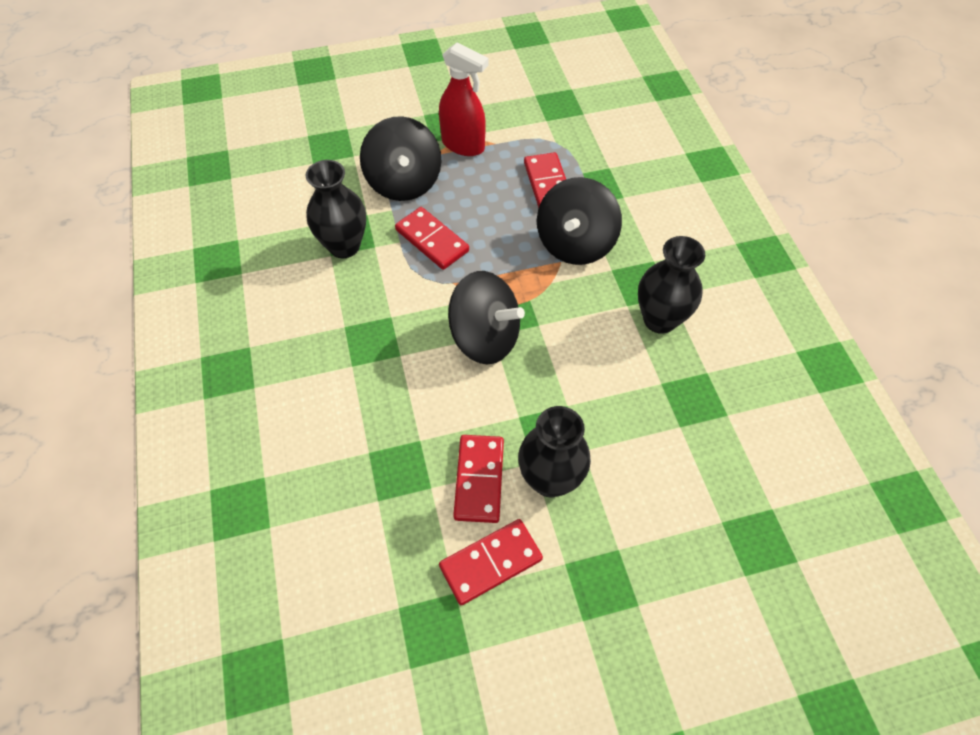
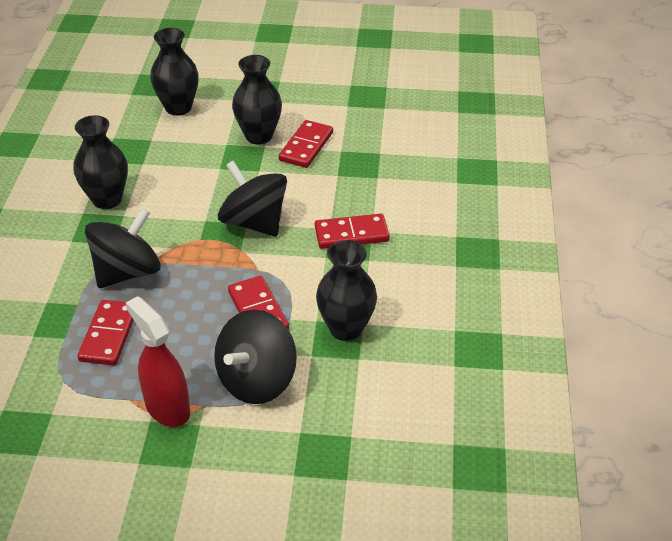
camera: 160 degrees left, 15 degrees down
black spinning top [360,116,442,201] -> black spinning top turned 150 degrees counterclockwise [214,310,297,404]
red domino [439,519,543,605] -> red domino moved to [315,214,390,249]
none -> black vase [150,28,199,115]

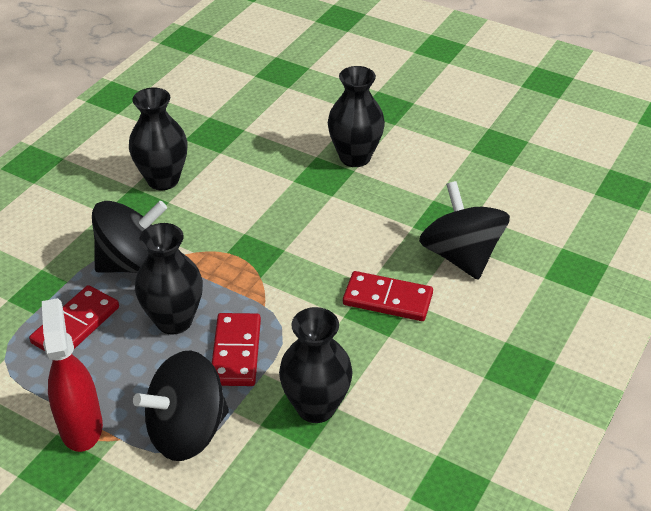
camera: 25 degrees right, 0 degrees up
black vase [150,28,199,115] -> black vase moved to [135,223,203,335]
black spinning top [218,160,287,237] -> black spinning top moved to [419,181,510,280]
red domino [279,120,333,168] -> none

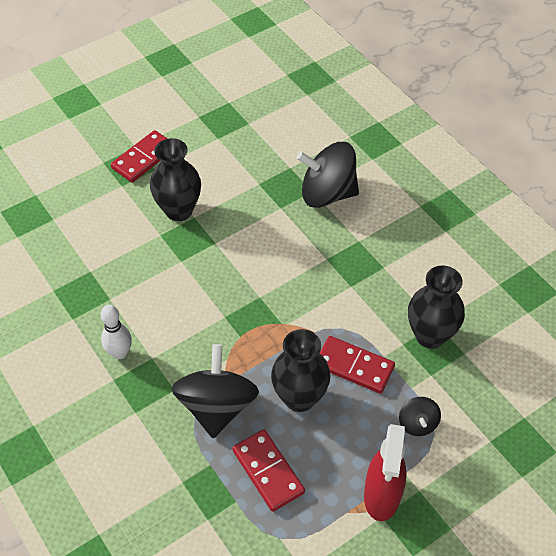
camera: 65 degrees left, 10 degrees up
red spray bottle [42,298,103,452] -> red spray bottle turned 90 degrees counterclockwise [364,424,406,521]
black vase [129,87,188,190] -> white bowling pin [100,305,132,359]
black spinning top [133,351,229,461] -> black spinning top [399,397,441,436], size x0.49
red domino [343,271,433,321] -> red domino moved to [111,130,168,183]

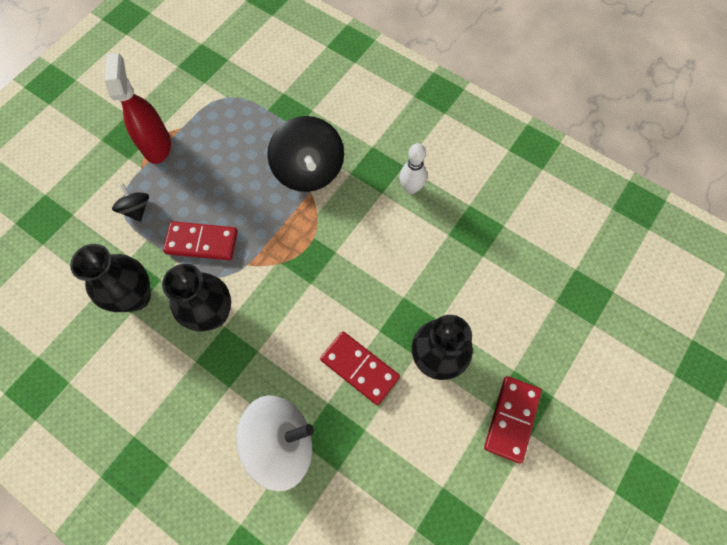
camera: 160 degrees right, 15 degrees up
red domino [232,430,305,512] -> red domino moved to [320,331,400,405]
black vase [271,329,330,412] -> black vase moved to [162,264,231,331]
black spinning top [297,142,359,208] -> white spinning top [236,395,314,491]

